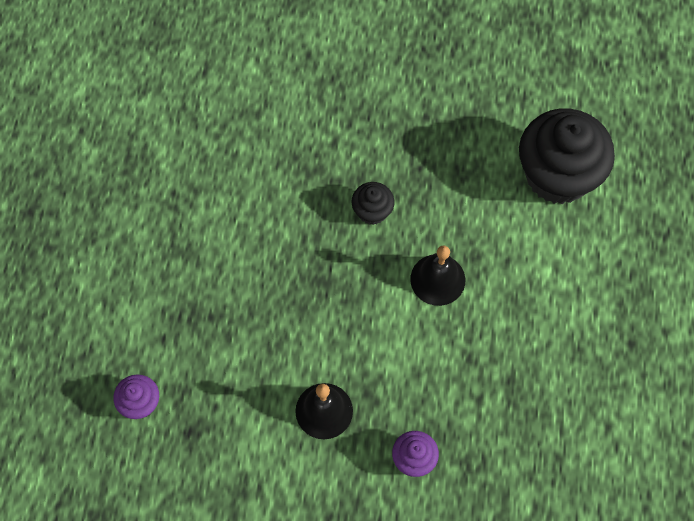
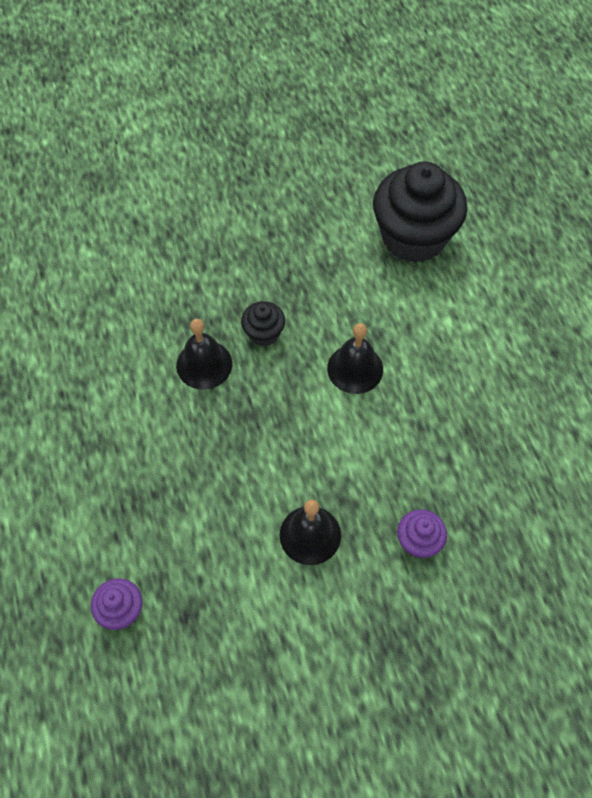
camera: 25 degrees left, 5 degrees down
none -> black bell [176,319,232,389]

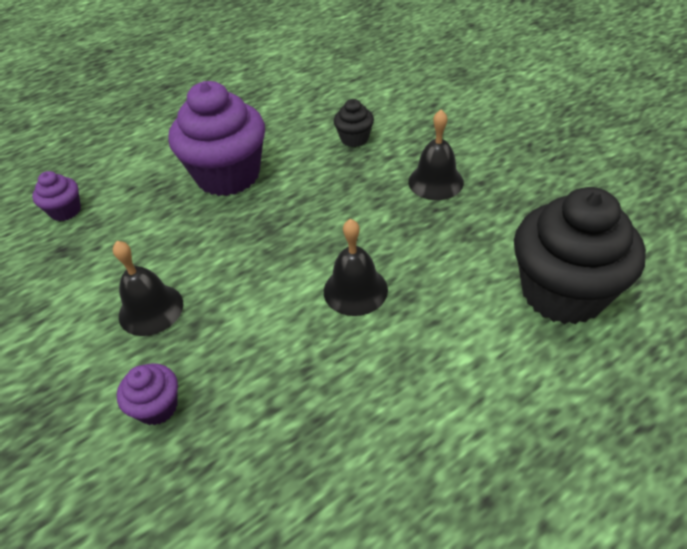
camera: 75 degrees right, 15 degrees down
black bell [176,319,232,389] -> black bell moved to [408,110,464,200]
black cupcake [241,301,285,346] -> black cupcake moved to [334,99,374,147]
none -> purple cupcake [168,81,265,196]

